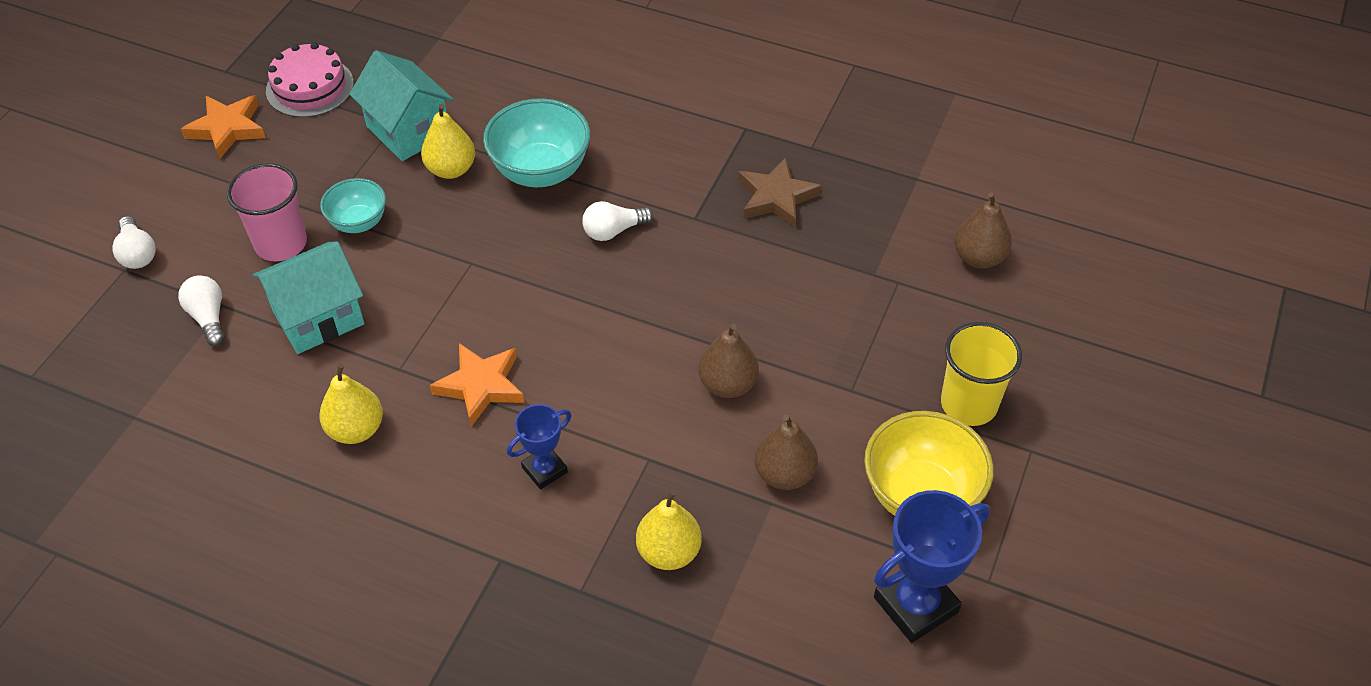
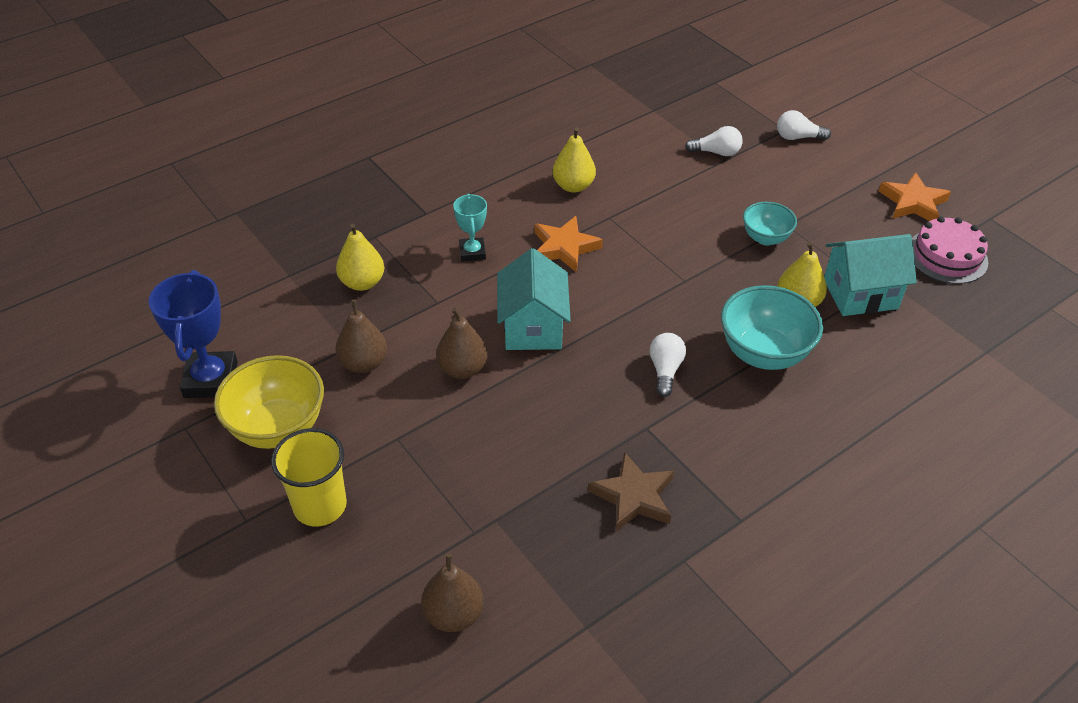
camera: 120 degrees right, 5 degrees down
pink cup [227,163,307,261] -> none
turquoise house [253,241,364,354] -> turquoise house moved to [497,248,571,350]
blue trophy [507,404,571,489] -> turquoise trophy [453,194,487,262]

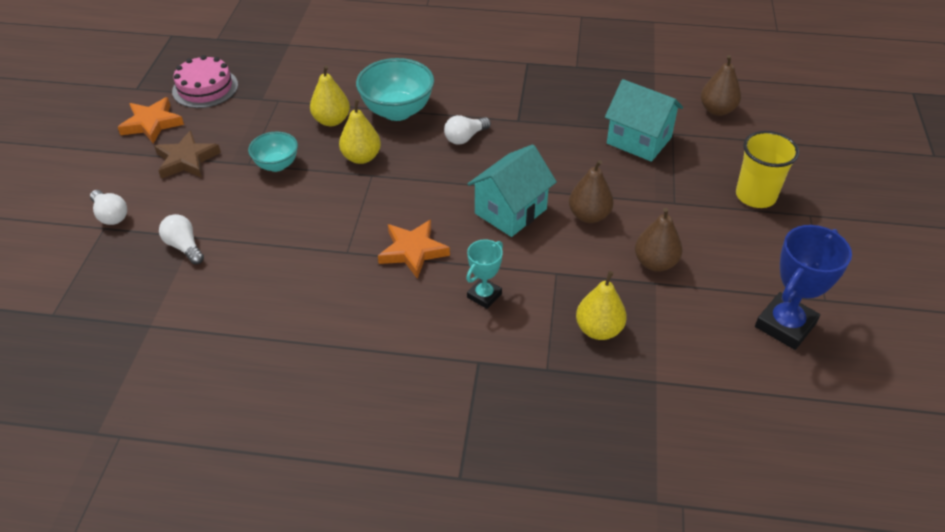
camera: 135 degrees left, 0 degrees up
yellow bowl [214,355,324,449] -> none
yellow pear [553,127,596,193] -> yellow pear moved to [339,99,381,164]
brown star [588,452,674,532] -> brown star moved to [154,130,221,179]
turquoise house [824,234,917,316] -> turquoise house moved to [605,79,683,162]

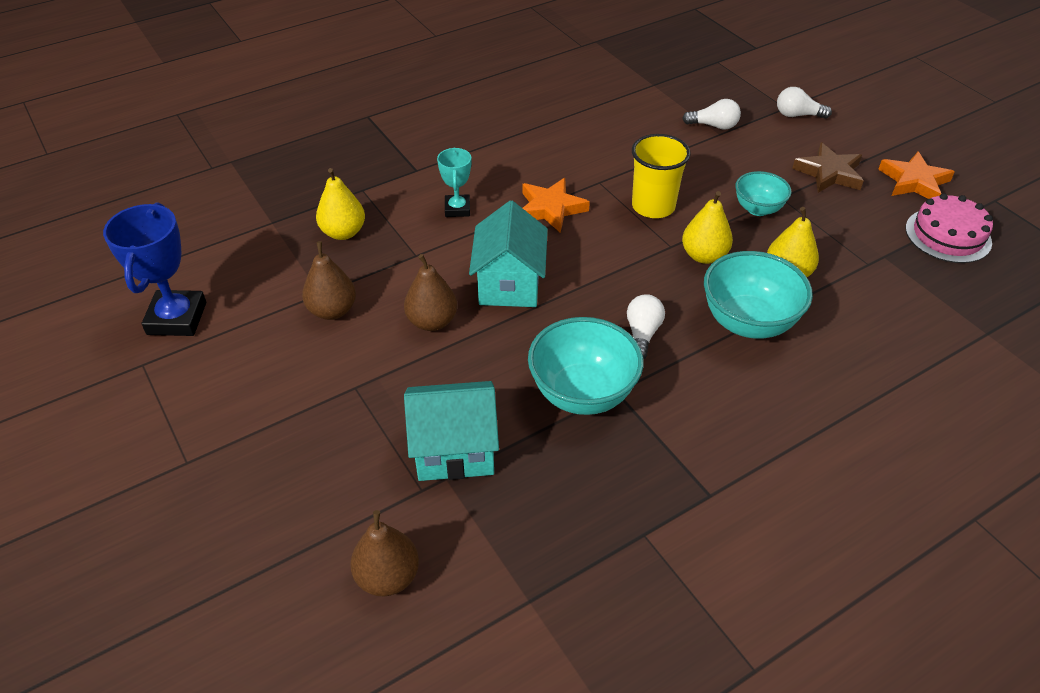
camera: 140 degrees right, 0 degrees up
yellow cup [736,131,799,208] -> yellow cup moved to [632,134,691,218]
none -> turquoise bowl [528,317,644,415]

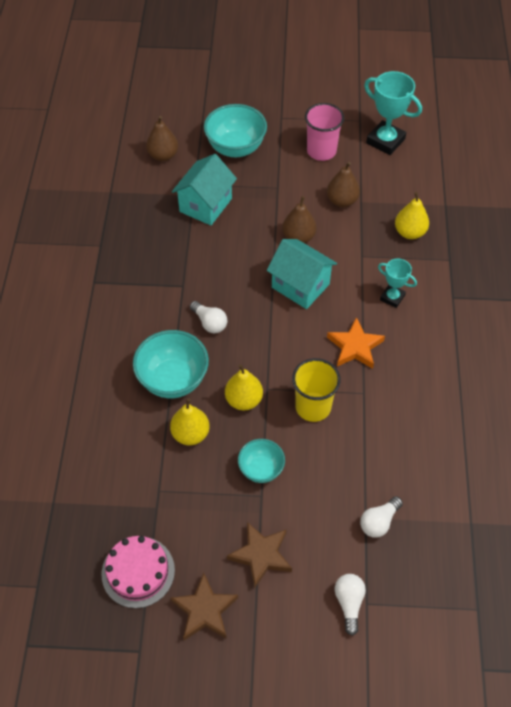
camera: 125 degrees right, 10 degrees up
blue trophy [103,202,206,336] -> turquoise trophy [364,71,422,155]
turquoise bowl [528,317,644,415] -> turquoise bowl moved to [204,104,267,157]
white light bulb [777,87,832,119] -> white light bulb turned 45 degrees counterclockwise [335,574,366,636]
orange star [878,151,955,199] -> brown star [170,573,238,640]
none -> pink cup [305,103,344,161]

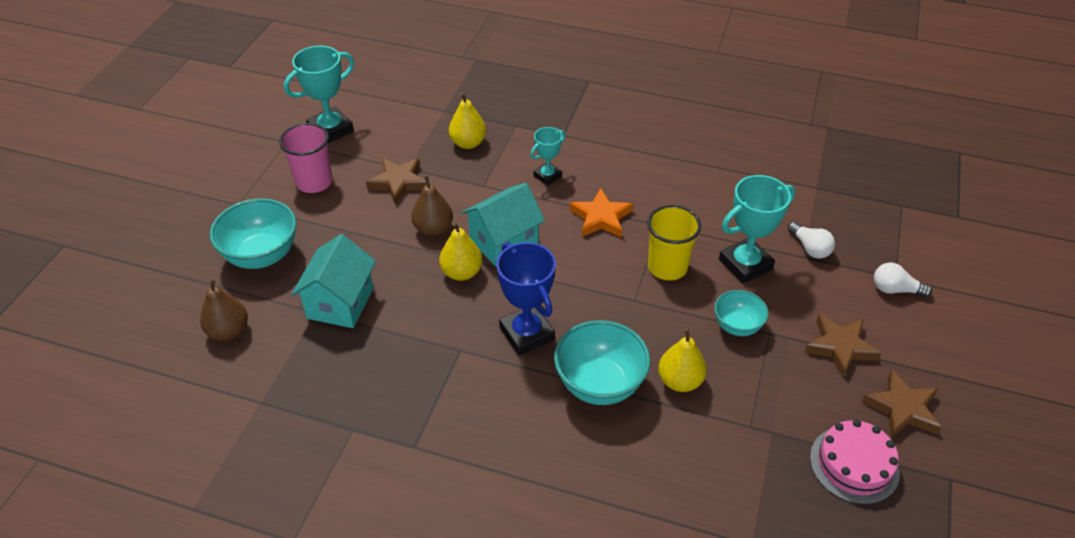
camera: 75 degrees left, 10 degrees down
turquoise house [172,154,237,225] -> turquoise house turned 60 degrees clockwise [291,234,376,328]
white light bulb [190,301,227,334] -> blue trophy [496,242,556,356]
yellow pear [225,364,263,411] -> yellow pear moved to [439,222,483,281]
brown pear [327,162,360,207] -> brown star [366,158,427,205]
none -> turquoise trophy [719,175,795,284]

